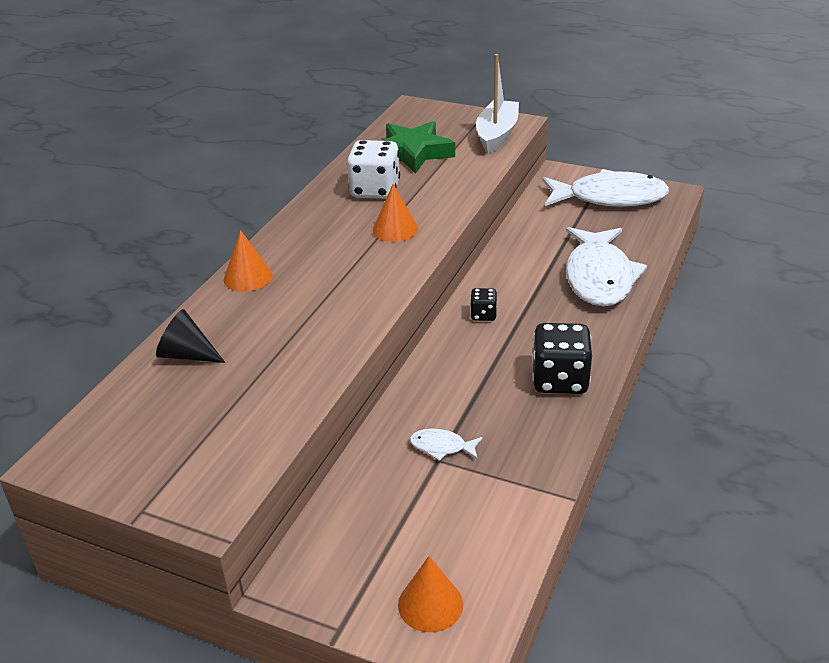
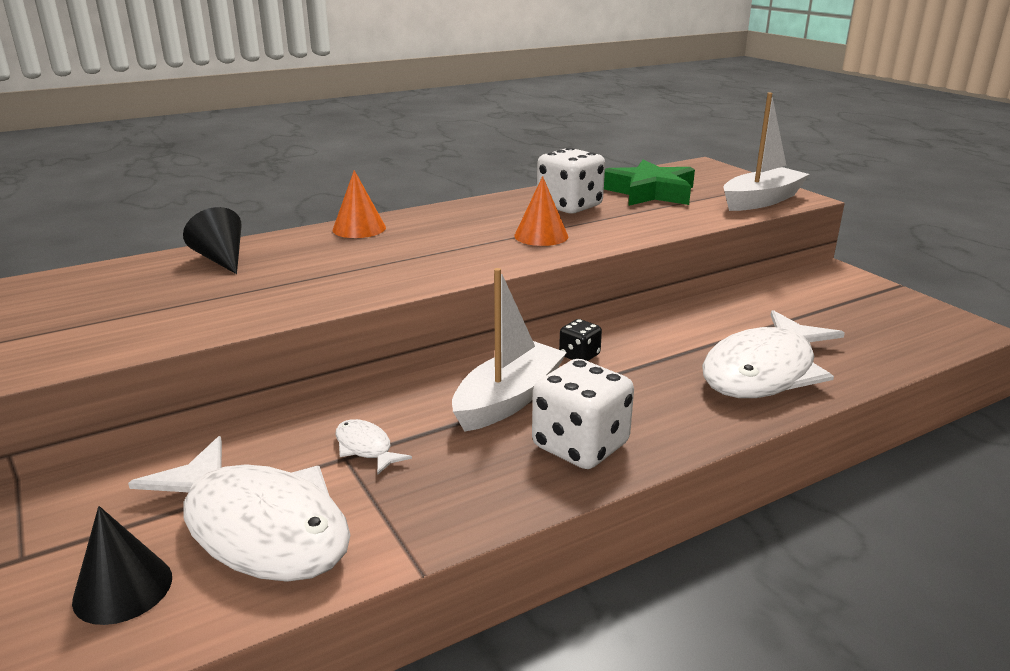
camera: 35 degrees right, 10 degrees down
orange cone [398,556,463,632] -> black cone [72,506,172,625]
black dice [532,323,592,394] -> white dice [532,359,634,469]
white fish [542,169,669,207] -> white fish moved to [128,436,350,582]
none -> white boat [452,268,567,432]

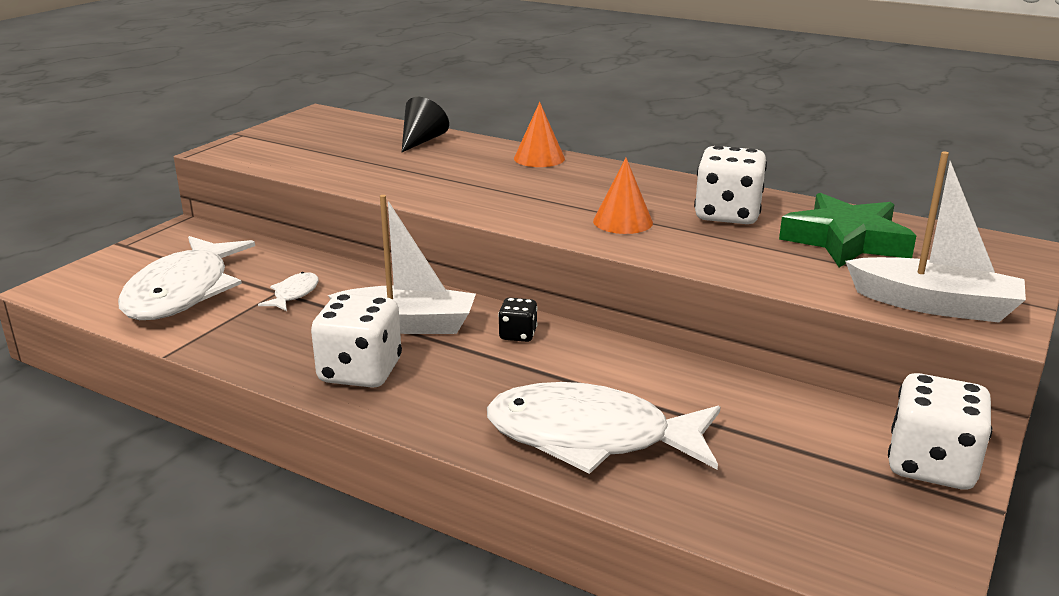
camera: 60 degrees right, 0 degrees up
black cone [72,506,172,625] -> none
none -> white dice [888,373,993,489]

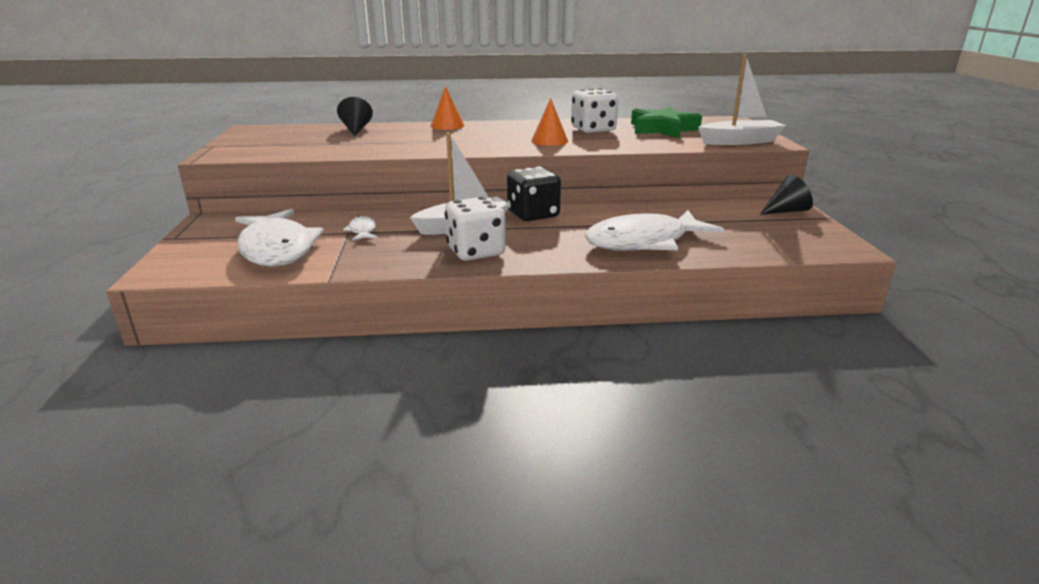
camera: 35 degrees left, 0 degrees up
black dice [498,298,538,342] -> black dice [507,167,561,221], size x1.96
white dice [888,373,993,489] -> black cone [759,175,813,215]

